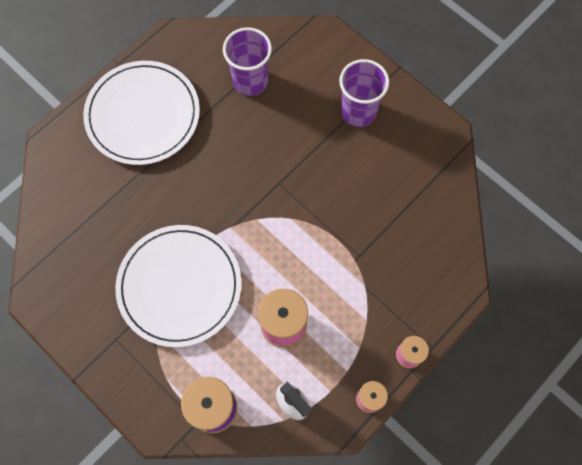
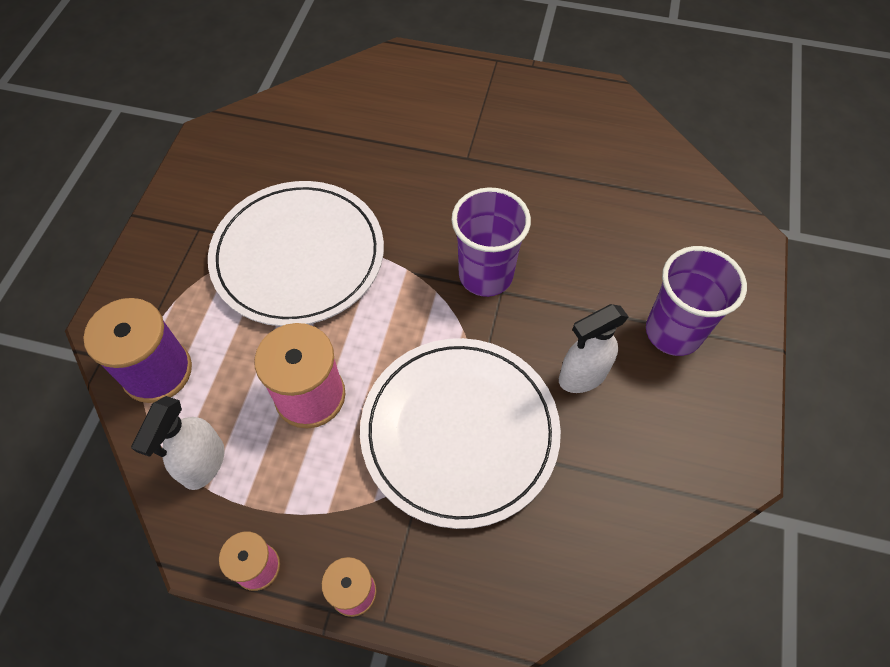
camera: 60 degrees right, 10 degrees down
white plate [83,61,200,165] -> white plate moved to [360,338,561,529]
purple cup [223,27,272,96] -> purple cup moved to [451,187,531,297]
none -> white spray bottle [559,304,629,393]

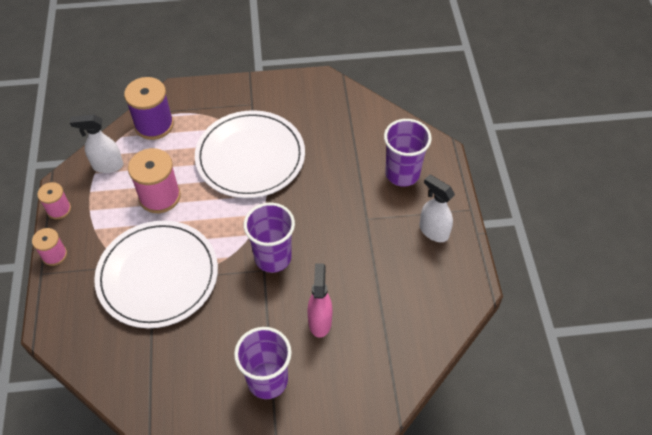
camera: 70 degrees right, 5 degrees down
white spray bottle [559,304,629,393] -> white spray bottle moved to [419,174,455,242]
none -> pink spray bottle [307,263,332,338]
none -> purple cup [384,119,432,187]

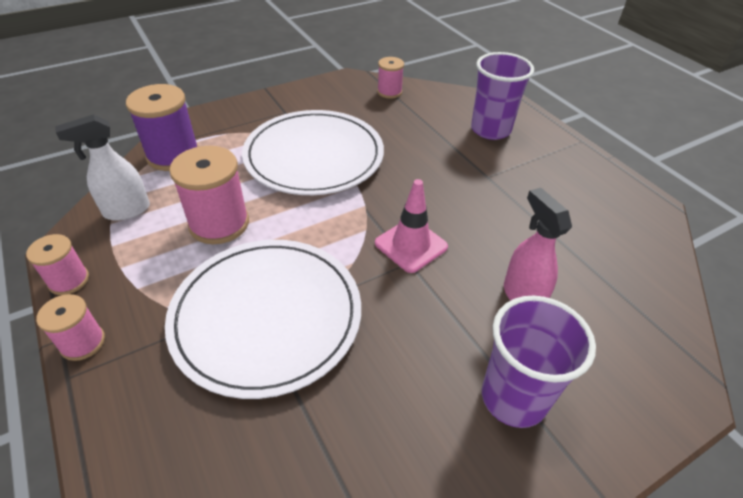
camera: 25 degrees left, 10 degrees down
purple cup [244,202,295,273] -> pink traffic cone [375,179,448,273]
white spray bottle [419,174,455,242] -> none
none -> pink spool [377,57,404,98]

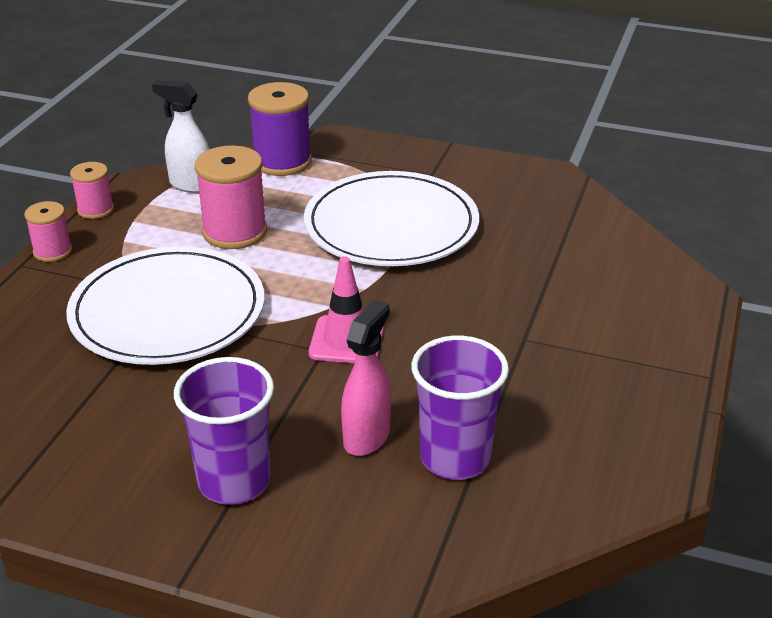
camera: 50 degrees right, 10 degrees down
pink spool [377,57,404,98] -> none
purple cup [471,52,534,140] -> purple cup moved to [411,336,509,480]

